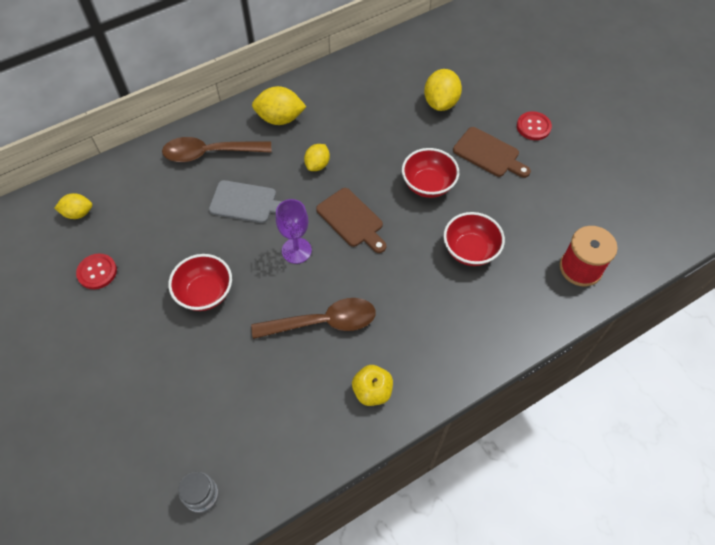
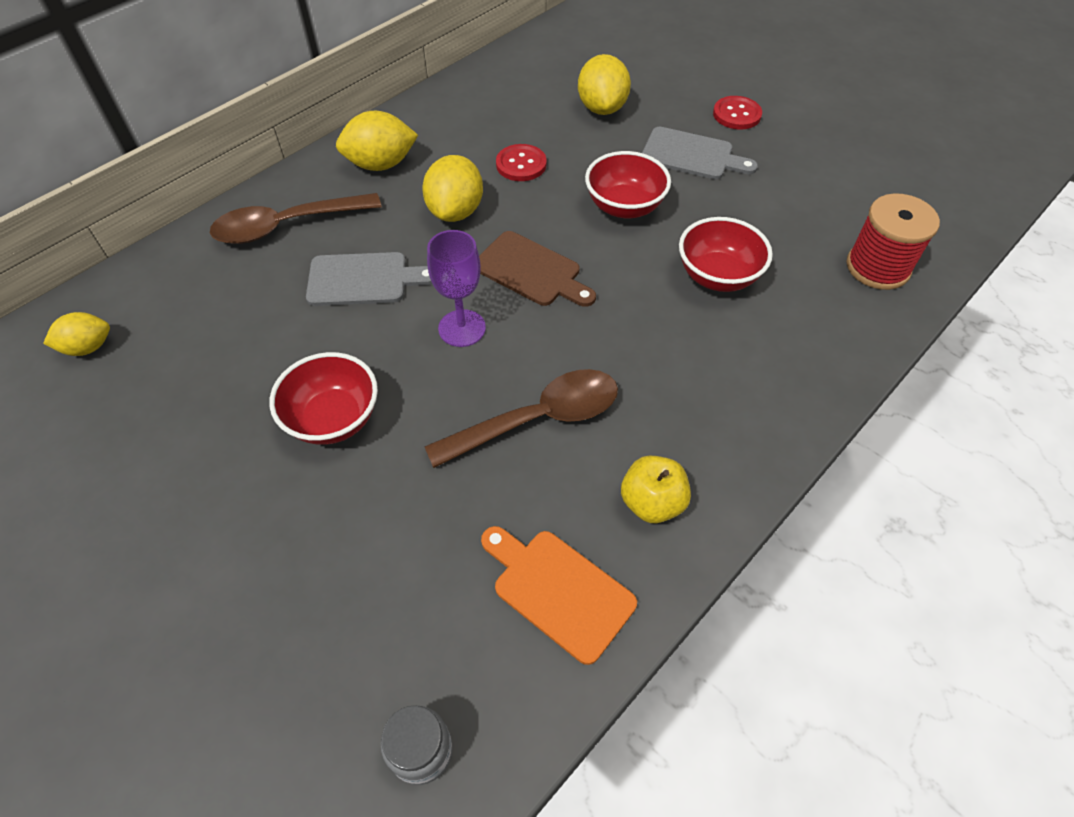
camera: 15 degrees left, 5 degrees down
red button [76,254,117,289] -> red button moved to [496,144,547,181]
yellow lemon [304,144,330,171] -> yellow lemon [422,155,483,222], size x1.58
brown cutting board [453,127,531,178] -> grey cutting board [642,127,758,179]
none -> orange cutting board [481,526,637,665]

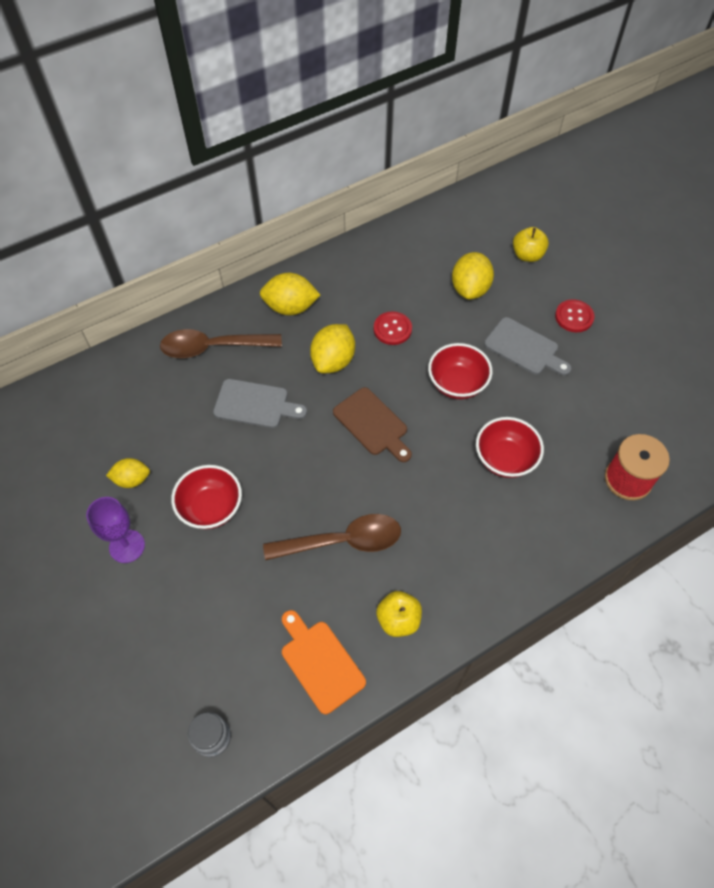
camera: 15 degrees right, 5 degrees up
yellow lemon [43,312,110,356] -> yellow lemon moved to [106,458,150,488]
purple goblet [427,230,486,347] -> purple goblet moved to [86,497,145,563]
none -> yellow apple [513,227,549,262]

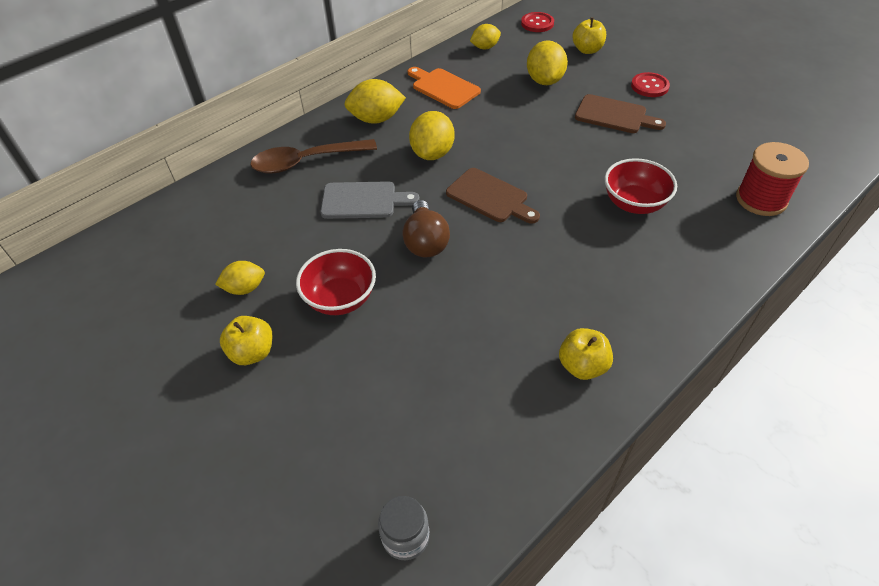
camera: 10 degrees left, 10 degrees down
purple goblet [86,497,145,563] -> yellow apple [220,316,272,365]
brown spoon [263,514,401,560] -> none
orange cutting board [282,610,366,714] -> orange cutting board moved to [408,67,481,109]
red button [374,311,412,345] -> red button moved to [521,12,554,32]
red bowl [428,343,493,399] -> none
grey cutting board [484,317,572,376] -> brown cutting board [575,94,666,133]
none -> brown light bulb [402,200,450,257]
none -> yellow lemon [470,24,501,49]

